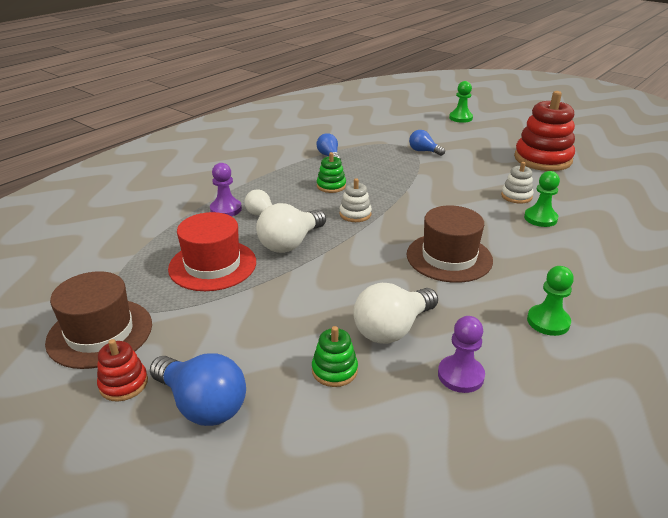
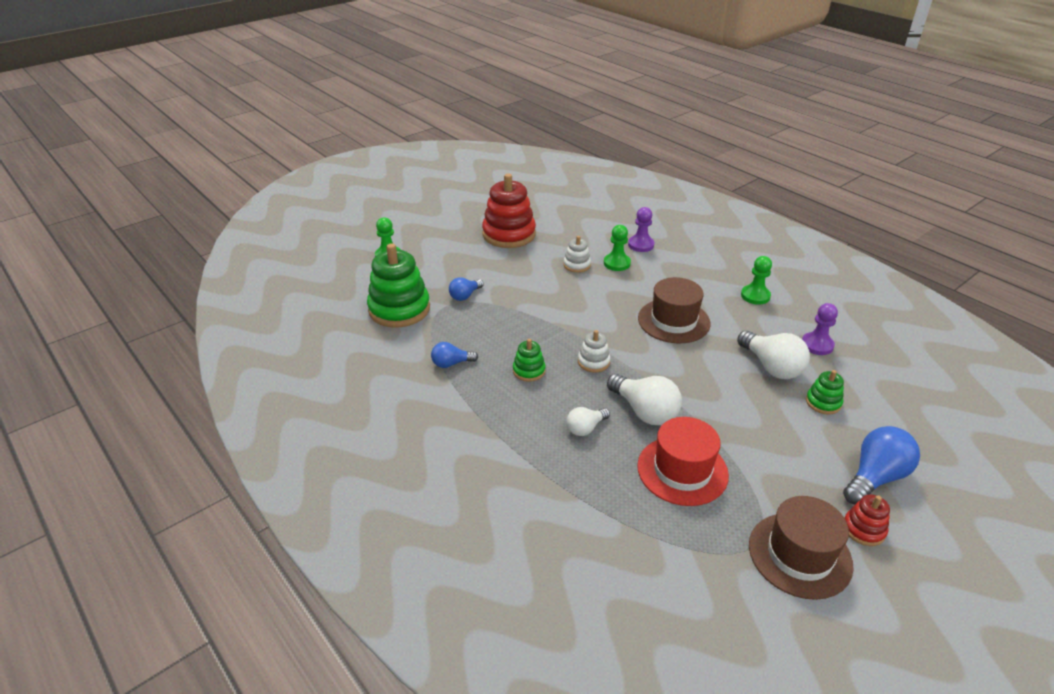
camera: 80 degrees left, 5 degrees up
purple pawn [210,163,242,216] -> purple pawn moved to [628,207,654,252]
none -> green stacking toy [367,243,430,328]

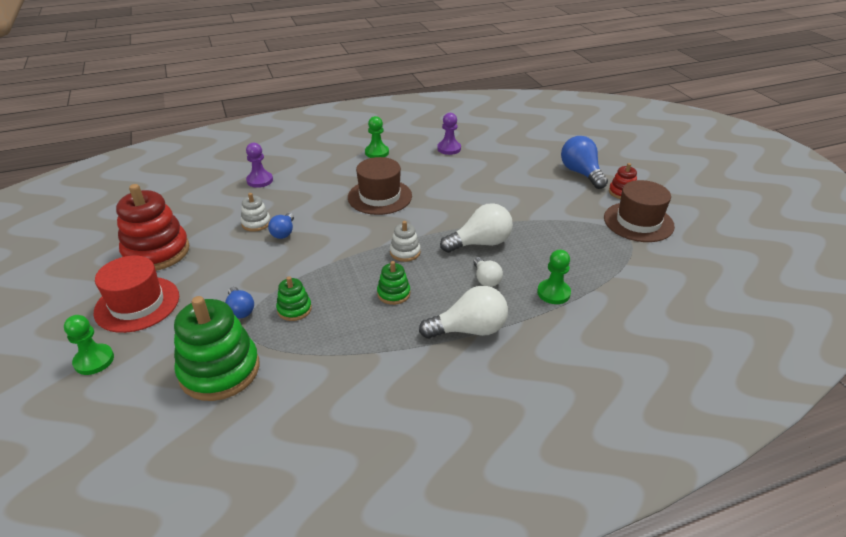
camera: 70 degrees left, 0 degrees up
blue light bulb [431,342,478,368] -> blue light bulb moved to [268,213,294,239]
green pawn [604,225,631,271] -> green pawn moved to [537,250,571,304]
red hat [637,417,729,506] -> red hat moved to [94,256,179,333]
white light bulb [737,330,810,379] -> white light bulb moved to [419,286,508,339]
green stacking toy [806,370,844,415] -> green stacking toy moved to [276,276,312,321]

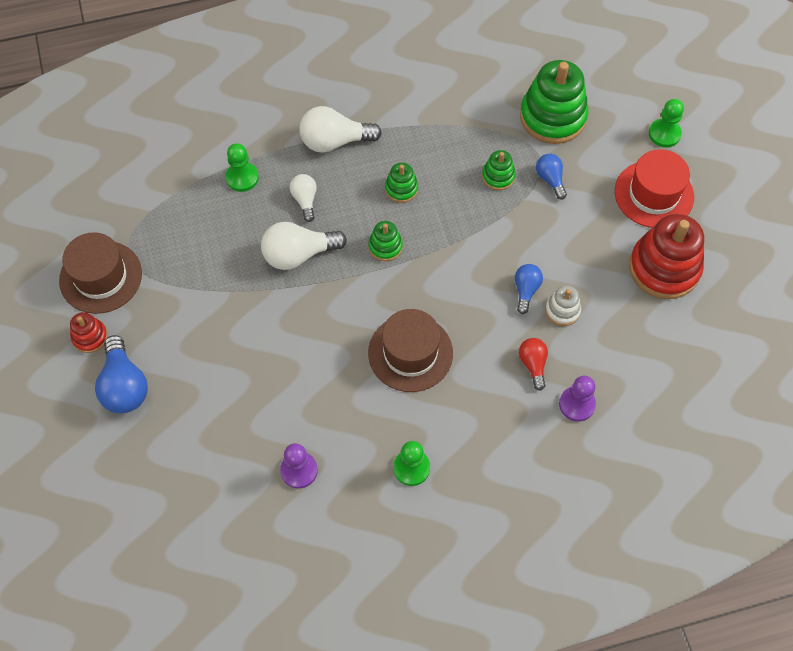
camera: 175 degrees left, 25 degrees up
white stacking toy [390,221,421,262] -> green stacking toy [368,221,403,261]
none -> red light bulb [519,338,548,391]

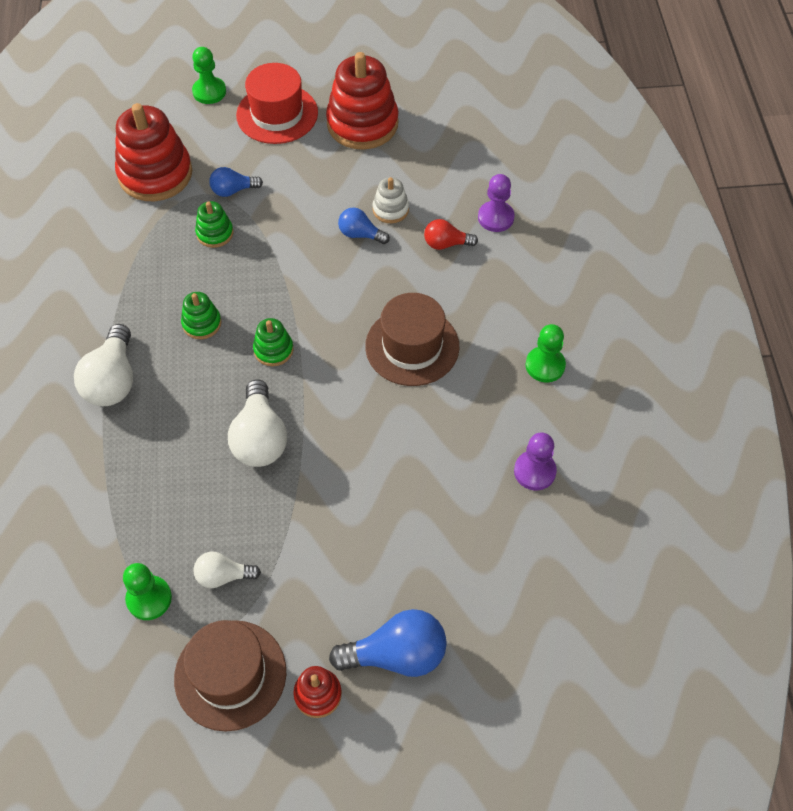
camera: 80 degrees left, 5 degrees down
green pawn [226,143,259,192] -> green pawn moved to [123,563,172,620]
white light bulb [290,174,317,222] -> white light bulb moved to [194,552,261,588]
green stacking toy [520,60,588,144] -> red stacking toy [115,103,192,201]

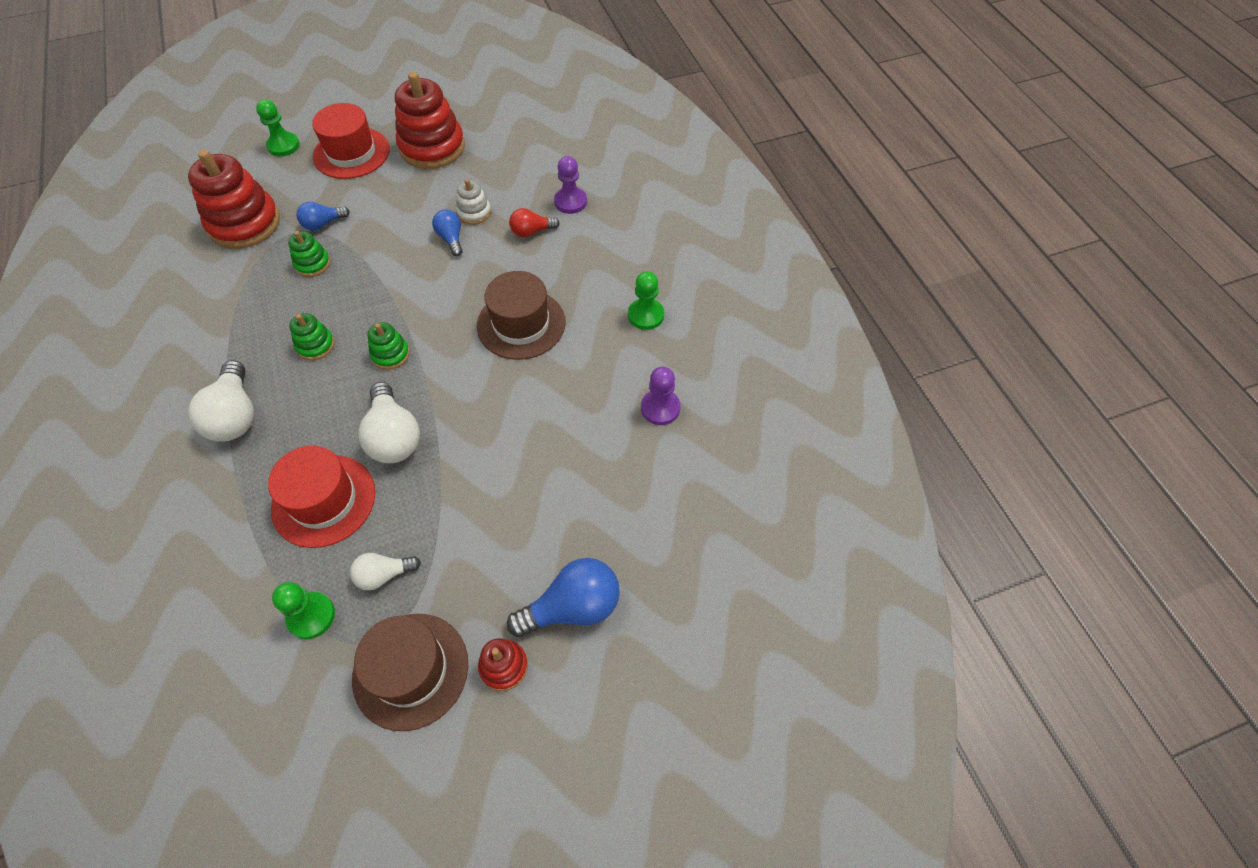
camera: 15 degrees left, 0 degrees up
blue light bulb [338,208,390,244] -> blue light bulb turned 60 degrees clockwise [432,209,463,256]
none -> red hat [268,446,375,548]

